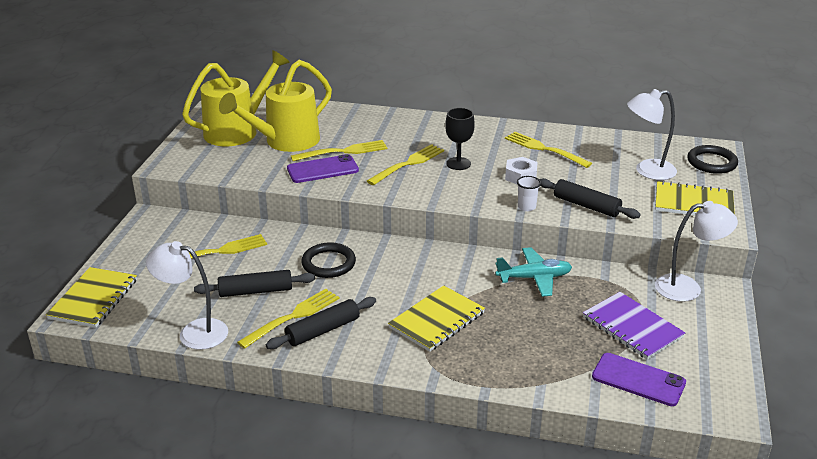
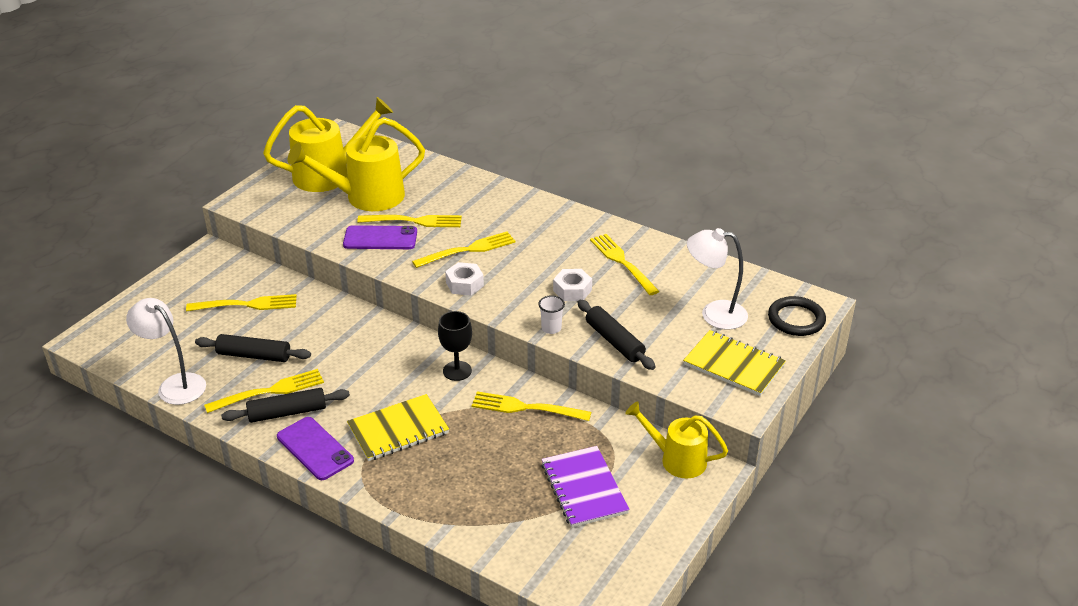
camera: 20 degrees right, 5 degrees up
yellow notebook [46,267,137,328] -> none
black ring [301,242,356,278] -> none
black goblet [445,108,475,170] -> black goblet moved to [438,311,472,381]
turquoise plane [495,247,572,297] -> yellow fork [471,392,591,421]
purple phone [592,353,686,406] -> purple phone moved to [277,417,354,480]
white lamp [655,201,738,302] -> yellow watering can [625,401,728,478]
none -> white nut [445,262,484,296]

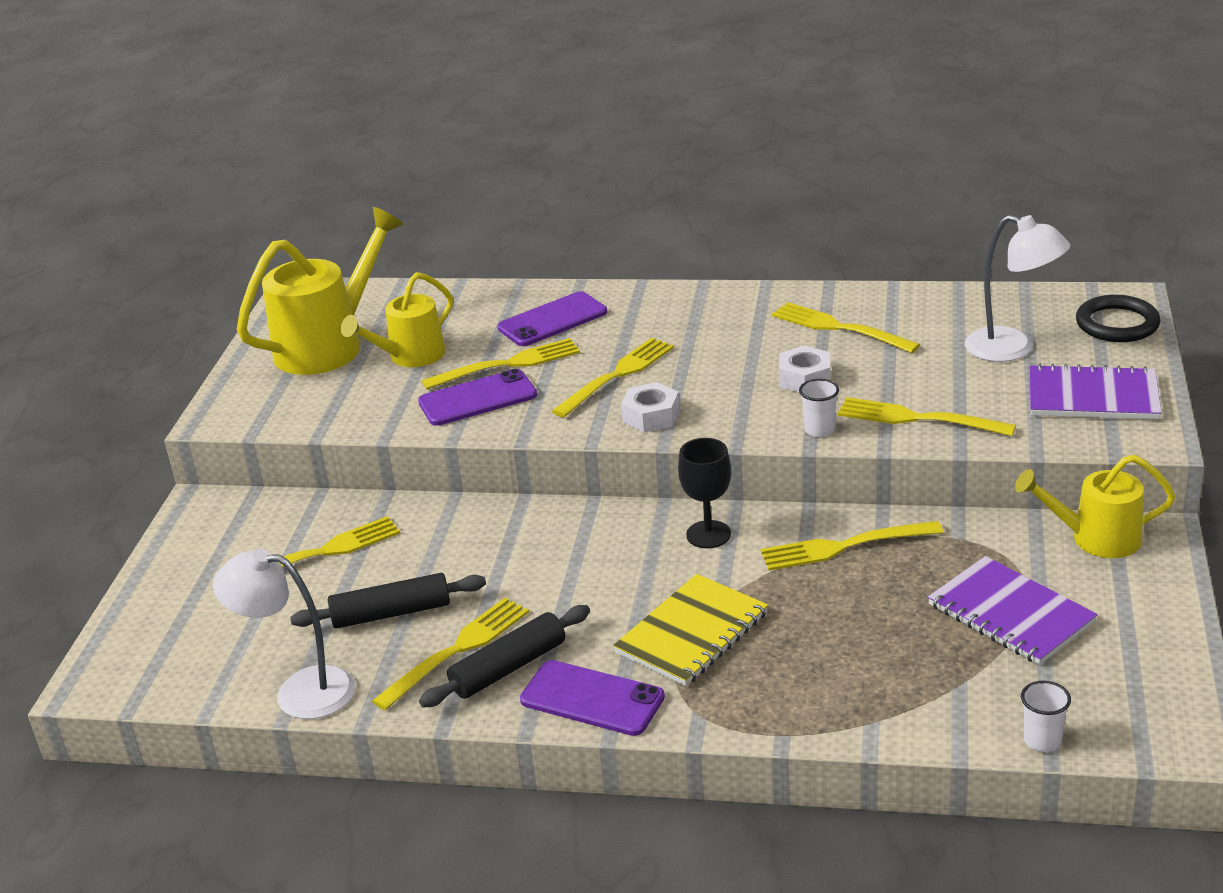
camera: 20 degrees left, 5 degrees down
yellow watering can [288,117,425,211] -> yellow watering can [341,272,453,367], size x0.63
black rolling pin [577,300,656,370] -> yellow fork [838,397,1016,436]
yellow notebook [683,330,786,396] -> purple notebook [1029,363,1162,419]
white lamp [687,228,748,330] -> white lamp turned 135 degrees counterclockwise [965,215,1070,362]
none -> purple phone [497,291,607,346]
none -> white cup [1021,681,1071,752]

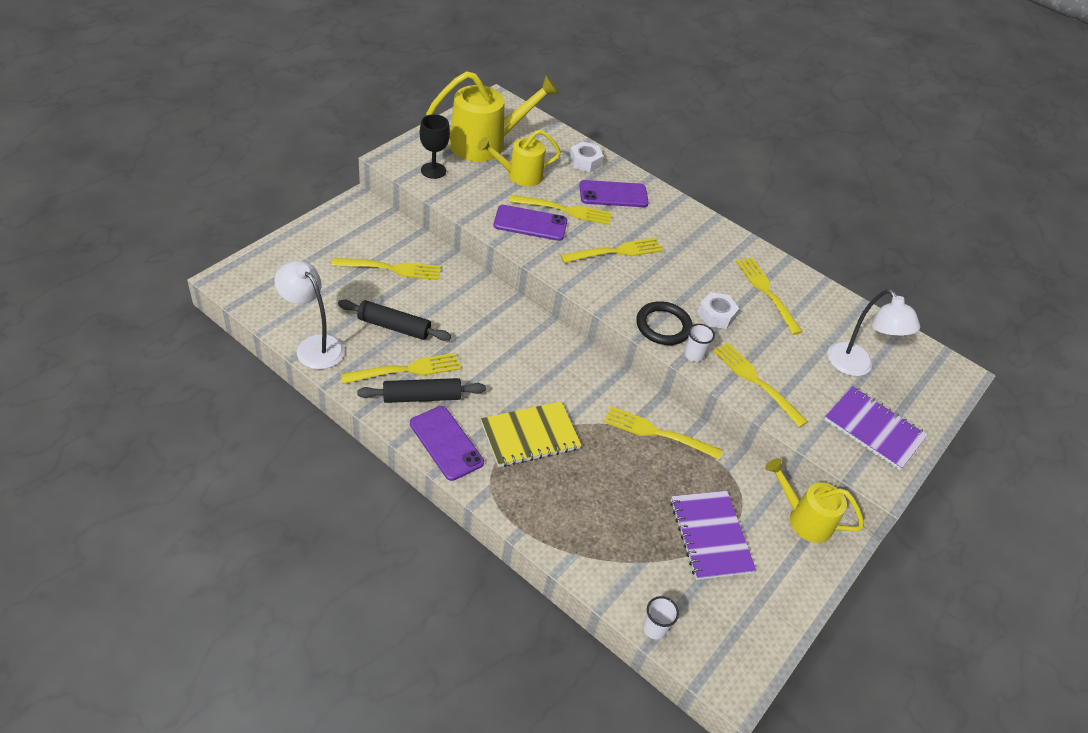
camera: 20 degrees right, 15 degrees up
white nut [621,382,680,433] -> white nut moved to [569,141,603,172]
black goblet [678,438,731,548] -> black goblet moved to [420,114,450,179]
black ring [1076,295,1161,342] -> black ring moved to [636,301,692,345]

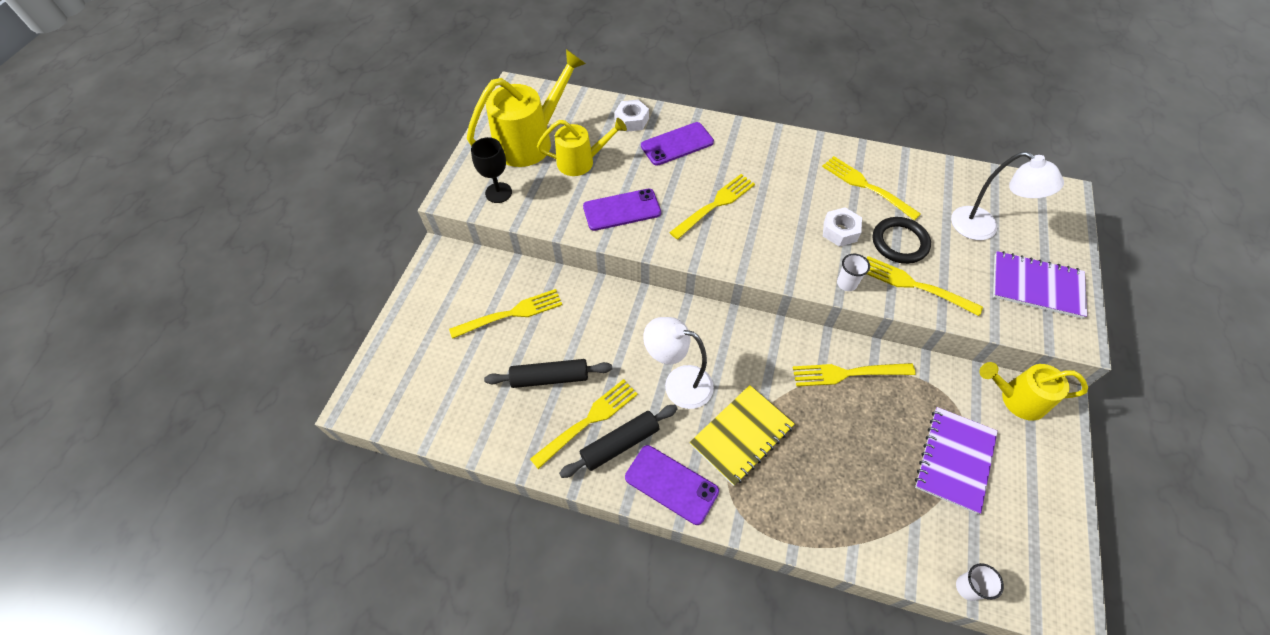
camera: 15 degrees left, 10 degrees up
white lamp [275,261,345,369] -> white lamp moved to [643,317,714,409]
yellow watering can [478,129,561,186] -> yellow watering can turned 150 degrees counterclockwise [537,118,627,176]
yellow fork [509,195,612,225] -> none
black ring [636,301,692,345] -> black ring moved to [873,217,931,264]
purple notebook [670,491,756,580] -> purple notebook turned 60 degrees clockwise [915,407,998,514]

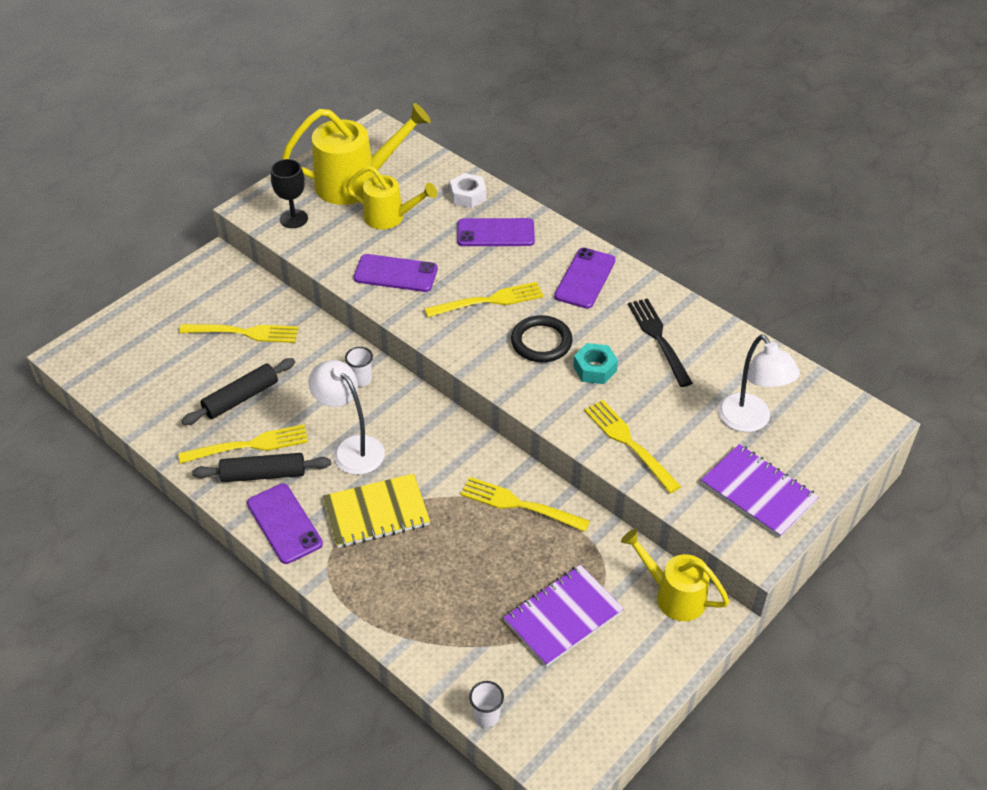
camera: 25 degrees right, 10 degrees down
black rolling pin [484,359,612,388] -> black rolling pin turned 60 degrees counterclockwise [182,358,295,425]
yellow fork [822,156,921,221] -> black fork [628,298,693,387]
white nut [823,207,862,247] -> turquoise nut [573,343,618,384]
white cup [837,254,870,291] -> white cup moved to [345,347,373,386]
black ring [873,217,931,264] -> black ring moved to [511,315,573,362]
none -> purple phone [554,248,616,309]

